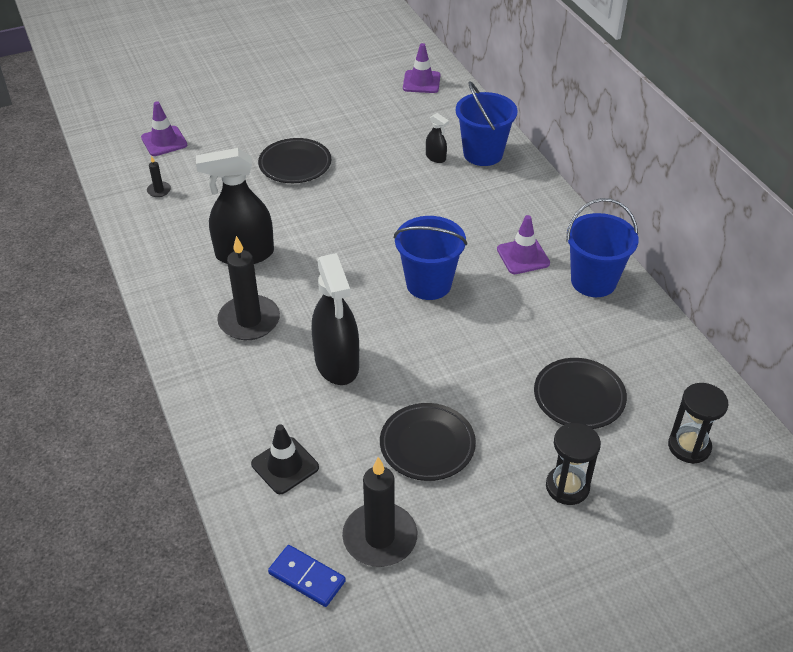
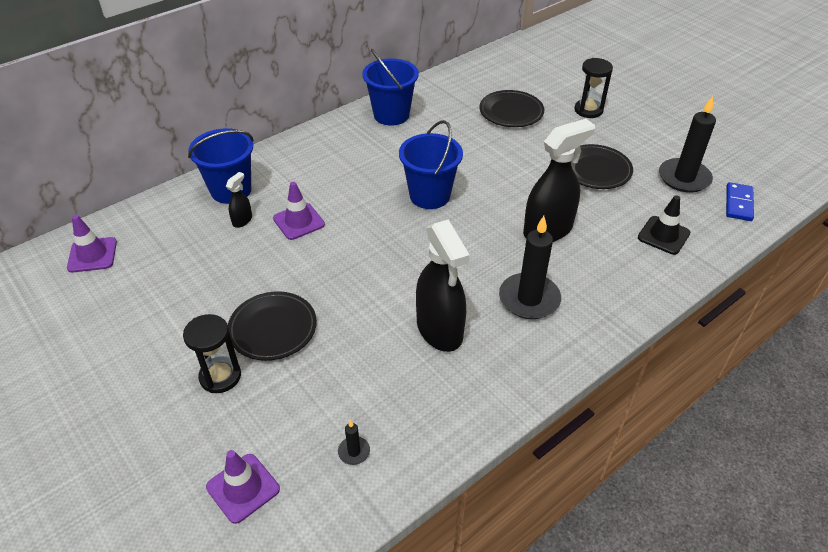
camera: 105 degrees left, 0 degrees up
purple traffic cone [497,215,550,274] -> purple traffic cone moved to [273,182,325,240]
black hourglass [668,383,728,464] -> black hourglass moved to [183,314,241,393]

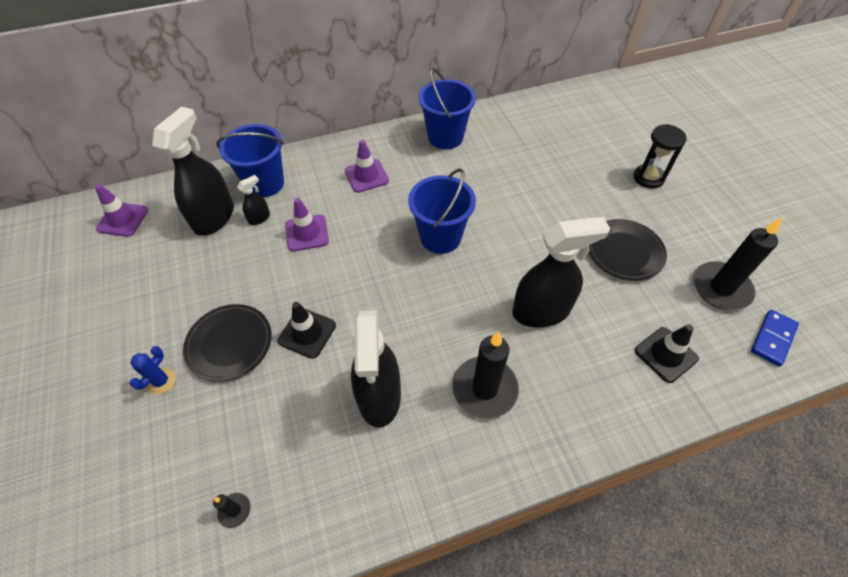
camera: 20 degrees right, 10 degrees up
black hourglass [183,314,241,393] -> blue cactus [130,346,176,394]
purple traffic cone [206,450,280,524] -> purple traffic cone moved to [345,140,389,193]
black plate [479,90,544,127] -> none
none -> black spray bottle [152,106,234,236]
none -> black traffic cone [277,302,336,359]

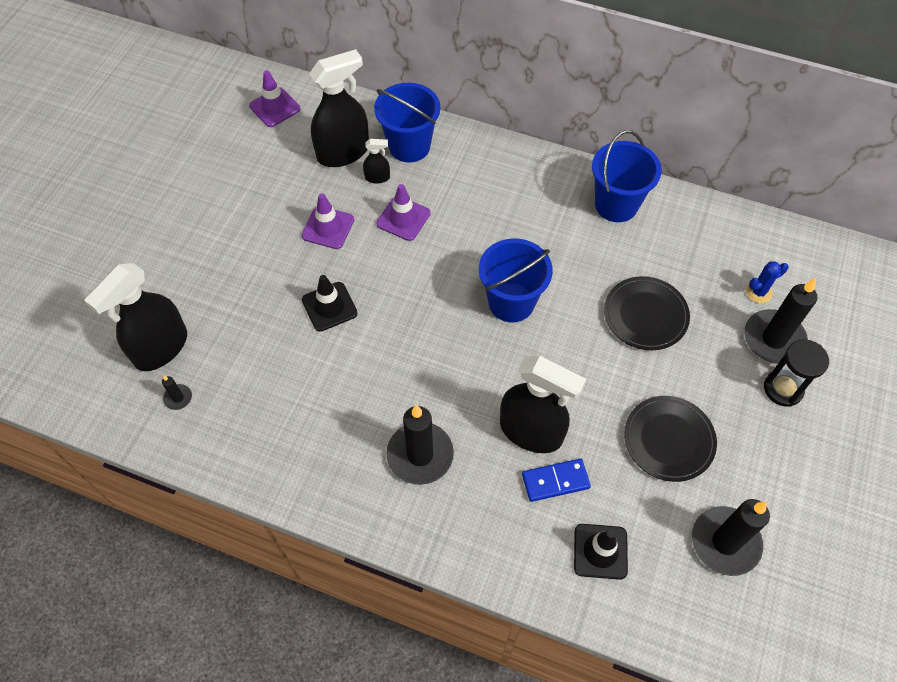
camera: 40 degrees right, 5 degrees up
blue cactus [130,346,176,394] -> blue cactus moved to [746,261,789,303]
black plate [183,304,272,382] -> black plate moved to [604,276,690,350]
purple traffic cone [345,140,389,193] -> purple traffic cone moved to [302,194,354,249]
black spray bottle [351,310,401,428] -> black spray bottle moved to [84,263,187,371]
blue domino [751,310,799,367] -> blue domino moved to [522,459,591,502]
none -> black candle [744,278,818,364]

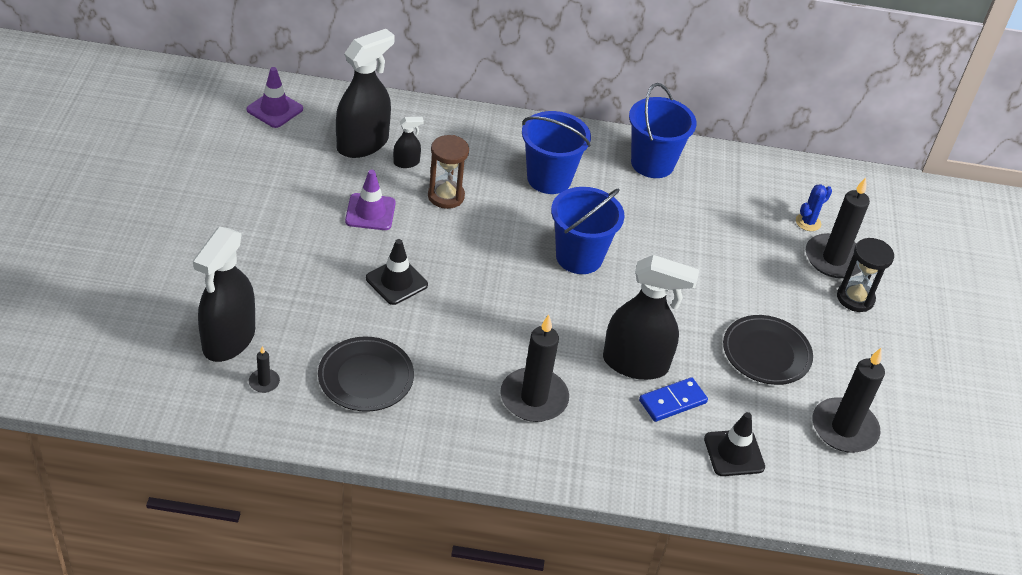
camera: 20 degrees left, 15 degrees down
blue bucket [374,83,440,162] -> blue bucket moved to [522,111,591,194]
purple traffic cone [376,184,430,241] -> brown hourglass [428,135,469,209]
black plate [604,276,690,350] -> black plate moved to [318,336,414,412]

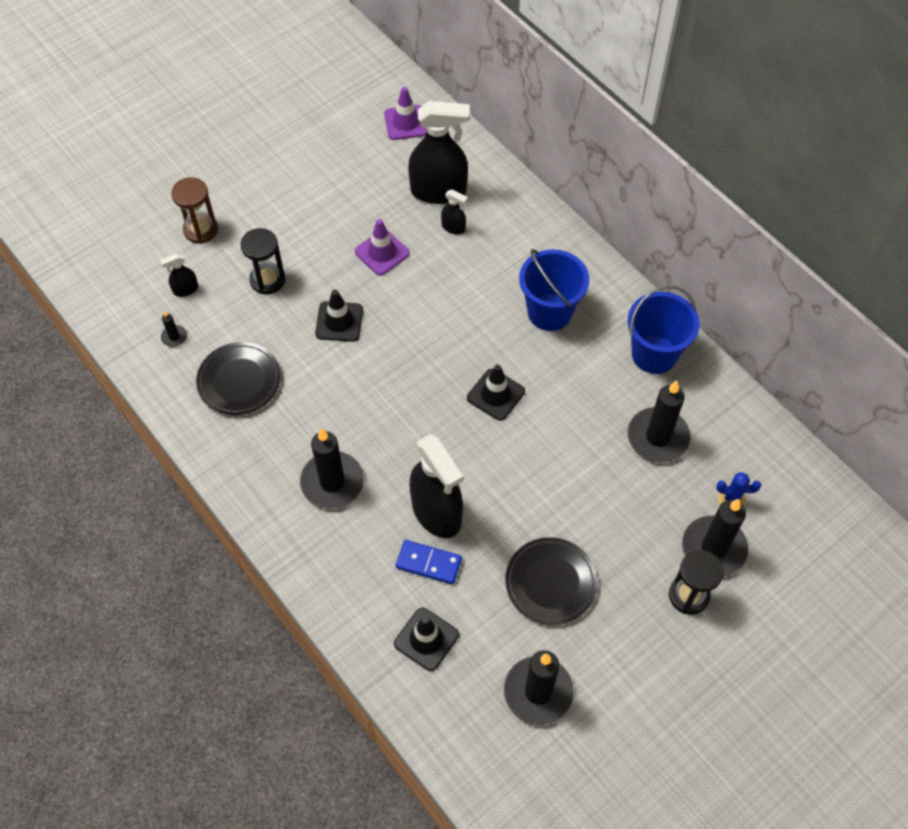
camera: 50 degrees right, 15 degrees up
black spray bottle [193,227,255,362] -> black spray bottle [160,254,198,297], size x0.45
brown hourglass [428,135,469,209] -> brown hourglass moved to [171,177,218,244]
blue bucket [551,187,625,274] -> black traffic cone [467,364,525,421]
none -> black hourglass [241,228,285,294]
none -> black candle [628,380,690,462]

